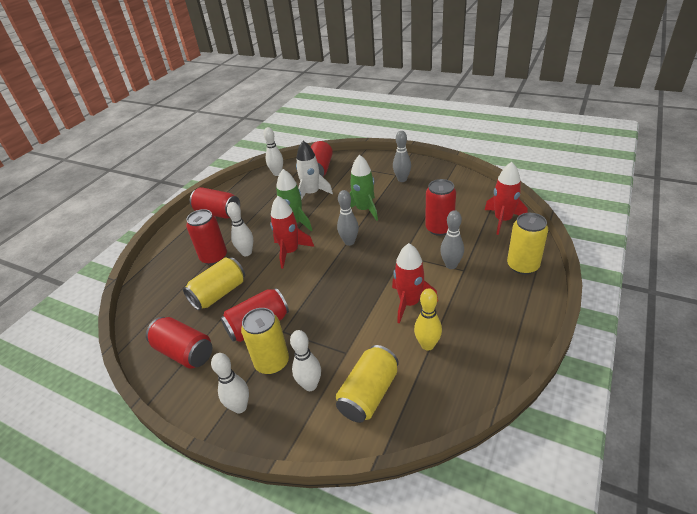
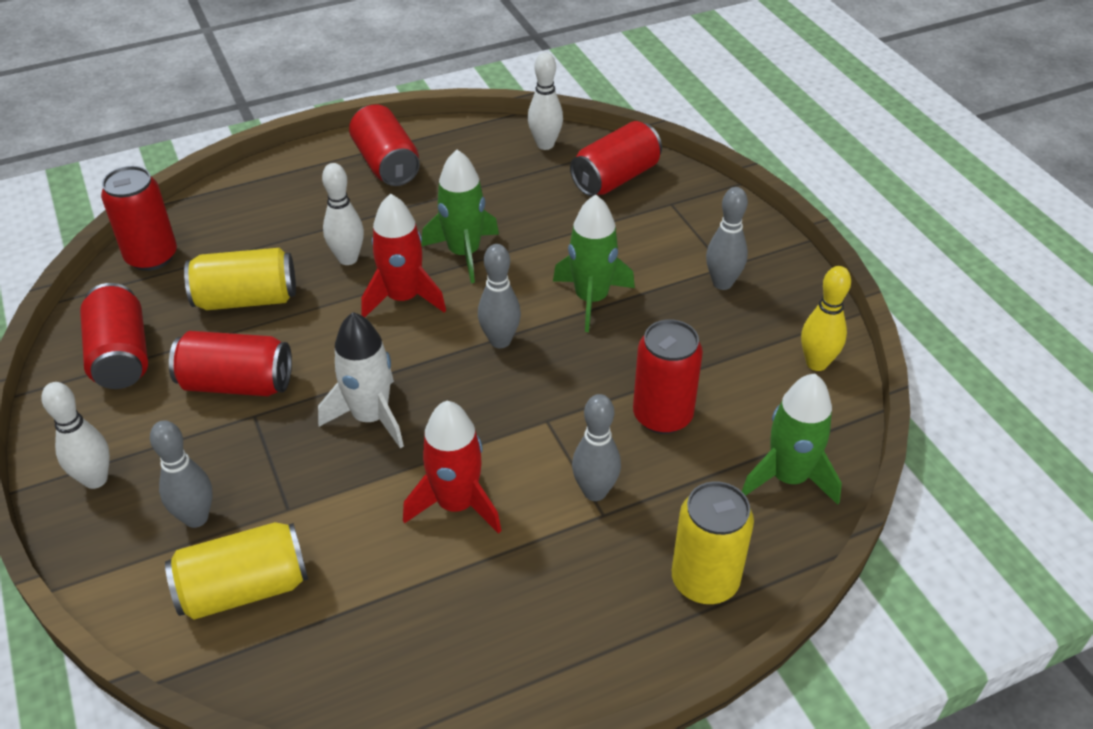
camera: 35 degrees right, 5 degrees up
red can [186,209,227,265] -> red can moved to [101,166,177,271]
yellow can [241,308,289,374] -> none
white bowling pin [290,330,321,391] -> grey bowling pin [150,420,212,528]
white rocket [296,141,333,200] -> white rocket moved to [318,312,404,448]
yellow bowling pin [414,288,442,351] -> yellow bowling pin moved to [801,266,851,371]
red rocket [485,162,528,235] -> green rocket [742,373,842,505]

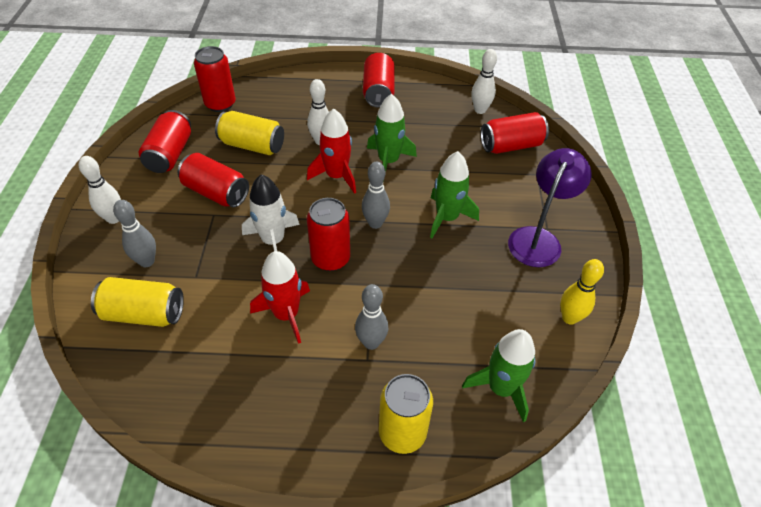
camera: 25 degrees right, 5 degrees up
red can [633,320,703,434] -> red can moved to [307,198,350,271]
grey bowling pin [706,187,748,290] -> purple lamp [508,148,592,267]

